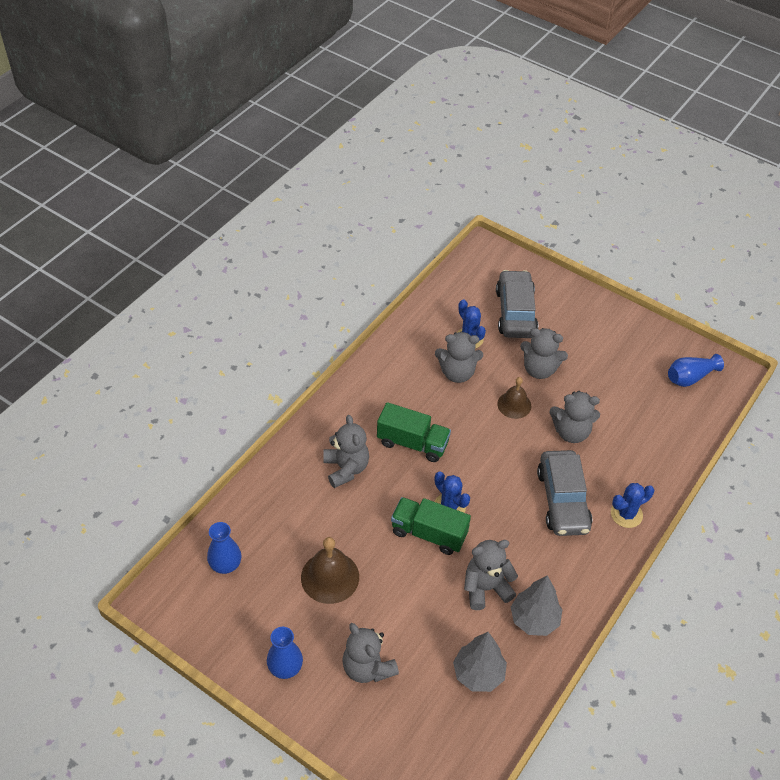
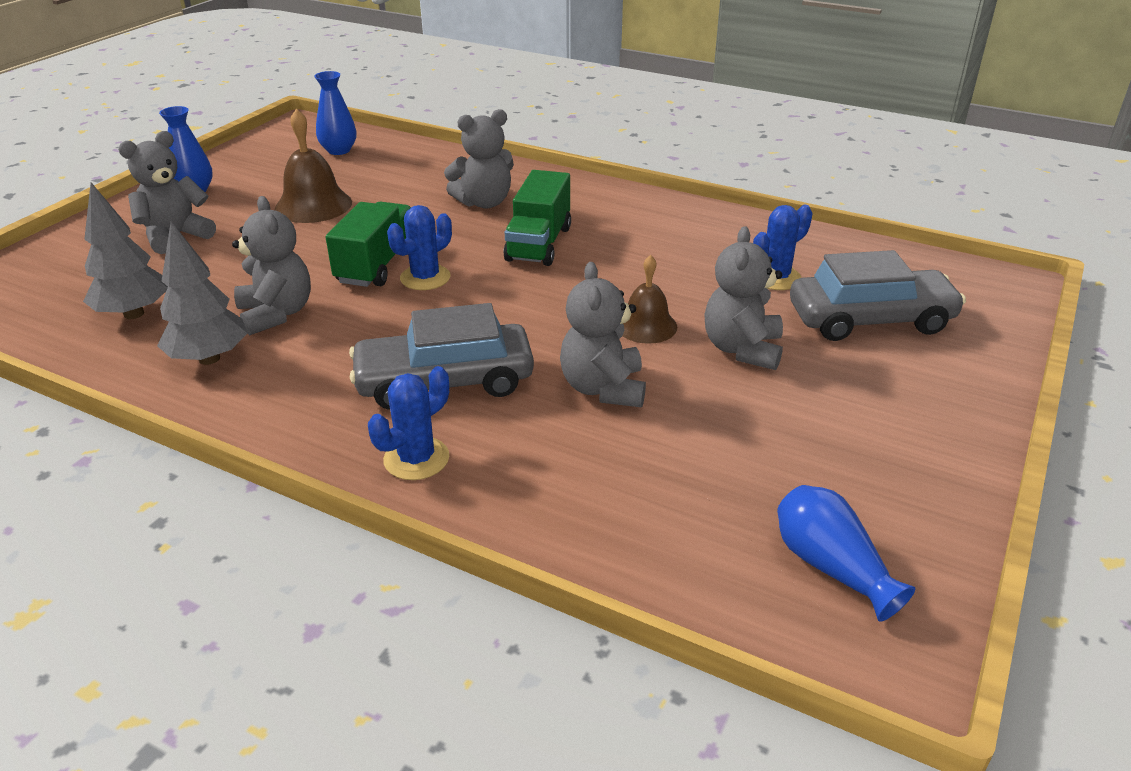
camera: 85 degrees right, 15 degrees down
grey teddy bear [435,332,483,383] -> none
blue cactus [611,483,654,528] -> blue cactus turned 75 degrees clockwise [368,366,449,480]

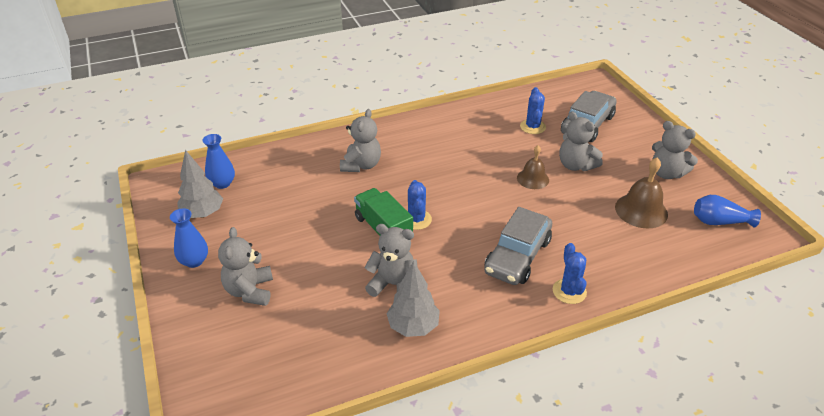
camera: 50 degrees left, 5 degrees up
grey tree [83,182,168,319] -> grey tree moved to [177,150,223,218]
brown bell [275,109,352,223] -> brown bell moved to [615,157,668,228]
green truck [503,170,571,266] -> none
grey teddy bear [560,262,646,407] -> grey teddy bear moved to [652,121,698,179]

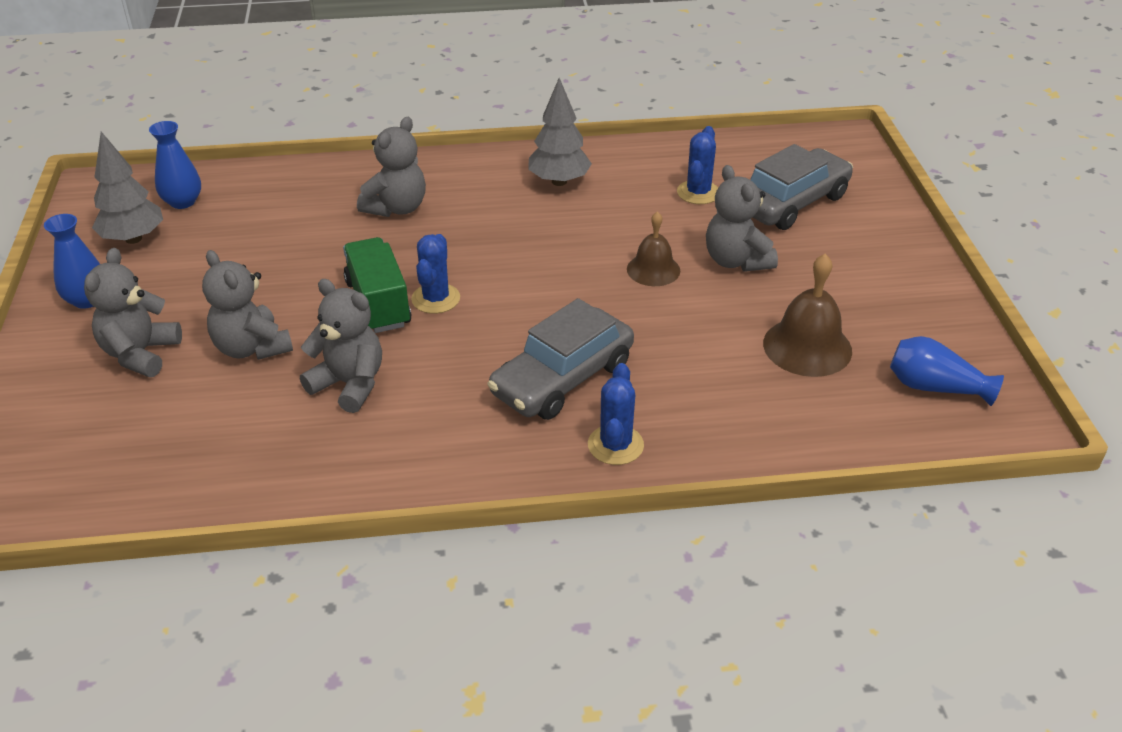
camera: 15 degrees right, 0 degrees up
grey tree [387,261,440,337] -> grey tree moved to [528,78,592,186]
grey teddy bear [652,121,698,179] -> grey teddy bear moved to [202,250,293,360]

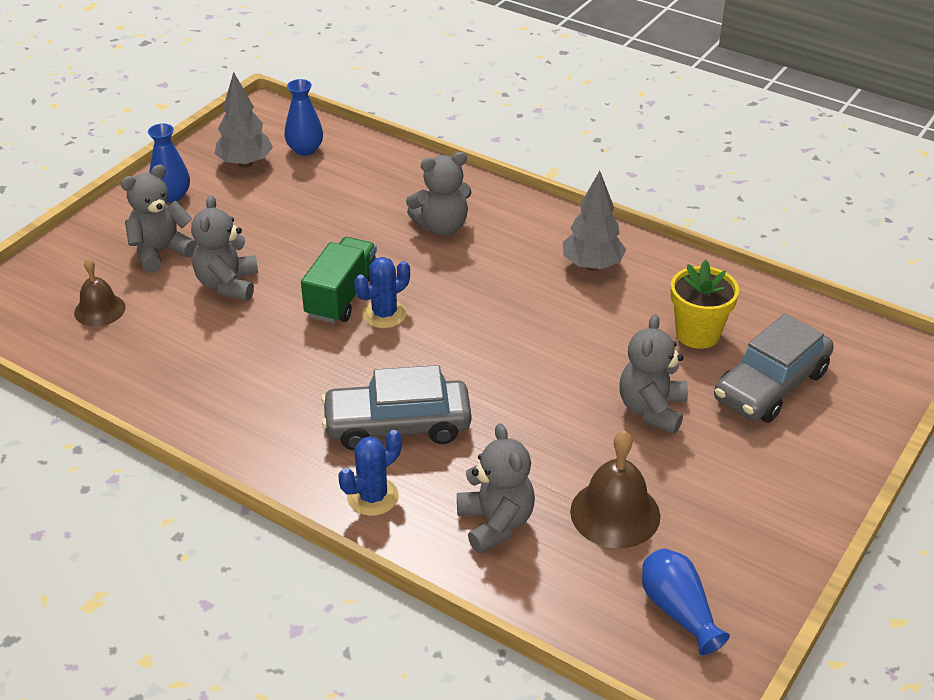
camera: 40 degrees right, 0 degrees up
grey teddy bear [300,279,382,413] -> grey teddy bear moved to [457,423,535,553]
brown bell [627,211,680,286] -> brown bell moved to [74,258,126,327]
blue cactus [677,126,718,204] -> yellow flower pot [670,260,739,349]
grey car [750,144,853,230] -> grey car turned 135 degrees clockwise [714,314,834,423]

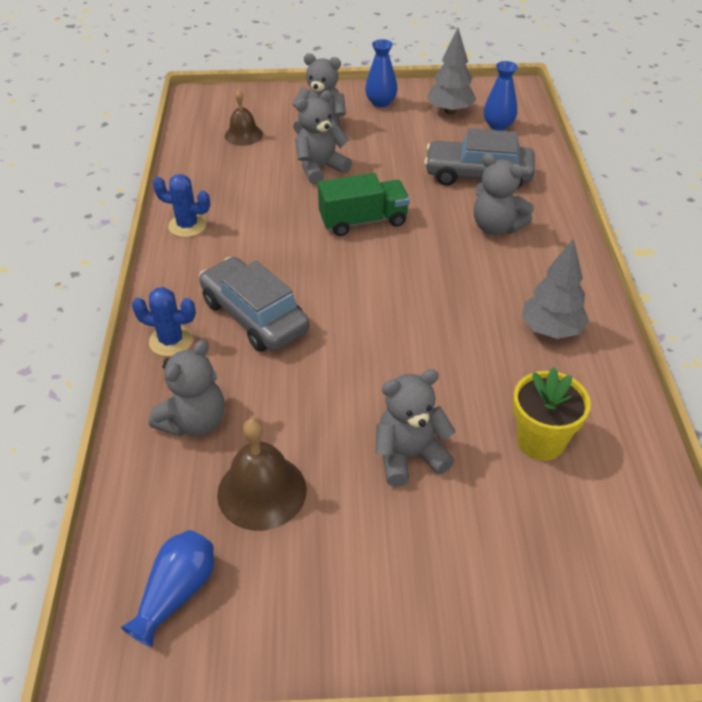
camera: 55 degrees right, 5 degrees up
blue cactus [354,257,410,328] -> blue cactus moved to [153,174,210,237]
grey car [714,314,834,423] -> grey car moved to [424,128,535,189]

